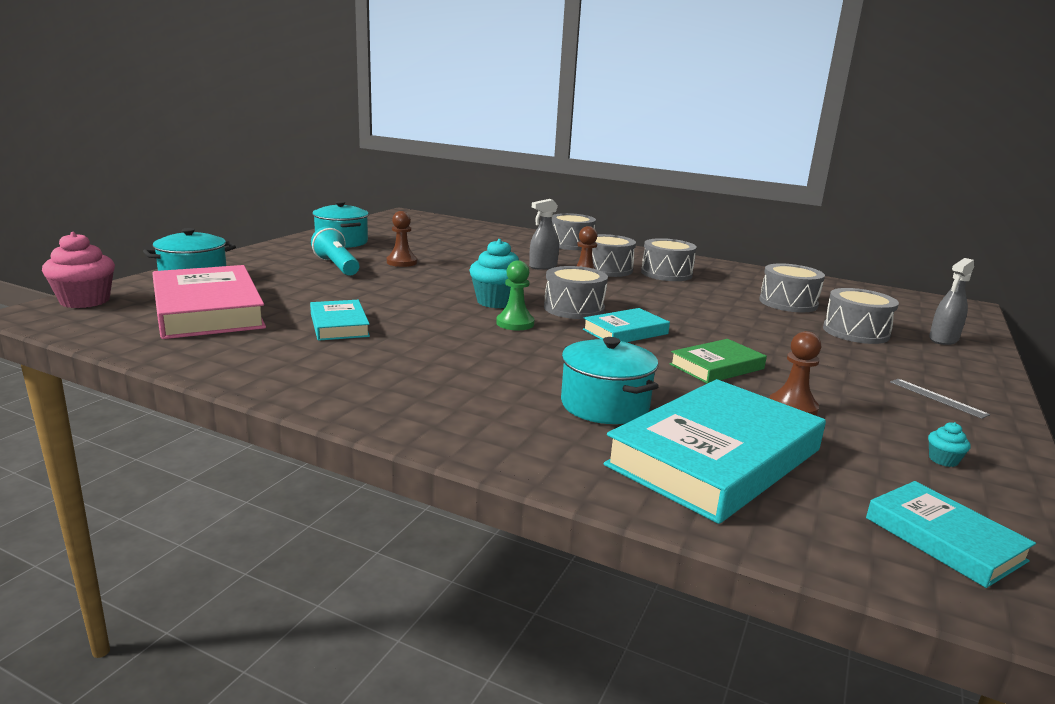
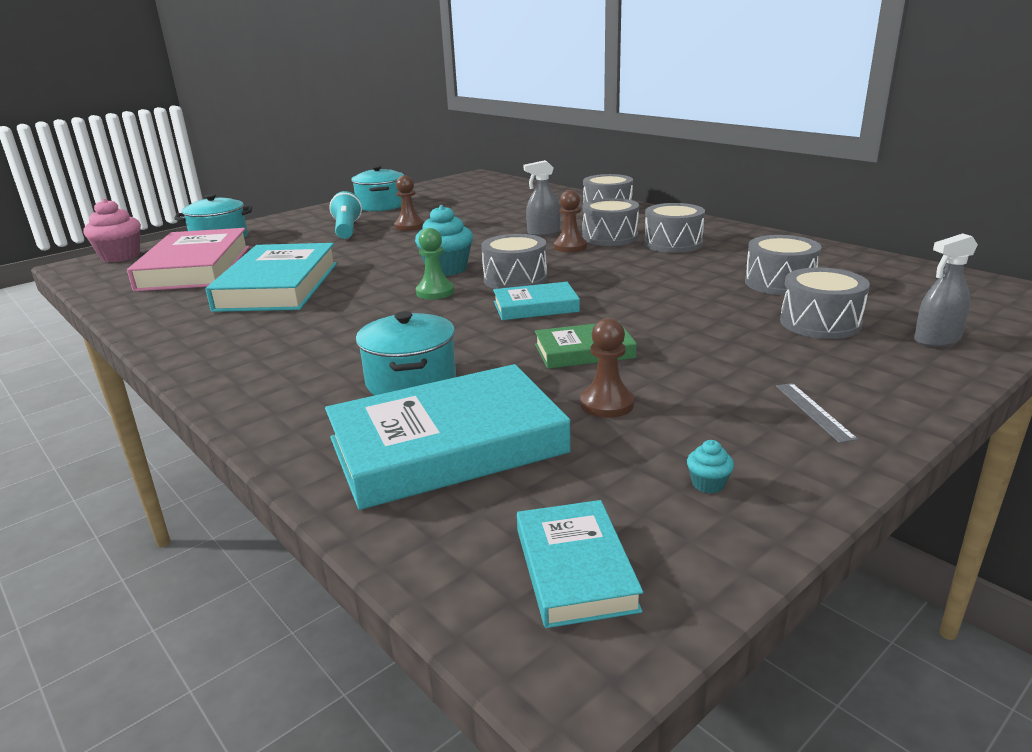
camera: 25 degrees right, 5 degrees up
turquoise book [310,300,370,341] -> turquoise book [206,243,337,312], size x1.88

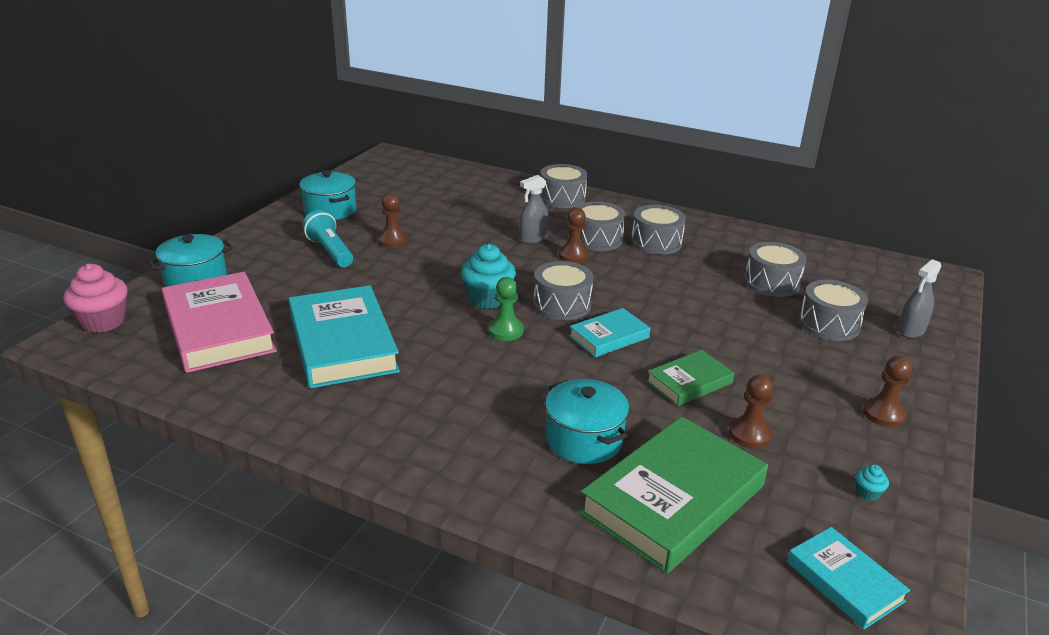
camera: 25 degrees left, 5 degrees up
turquoise book [325,364,571,510] -> green book [579,416,768,574]
grey ruler [776,383,858,443] -> brown pawn [863,356,912,427]

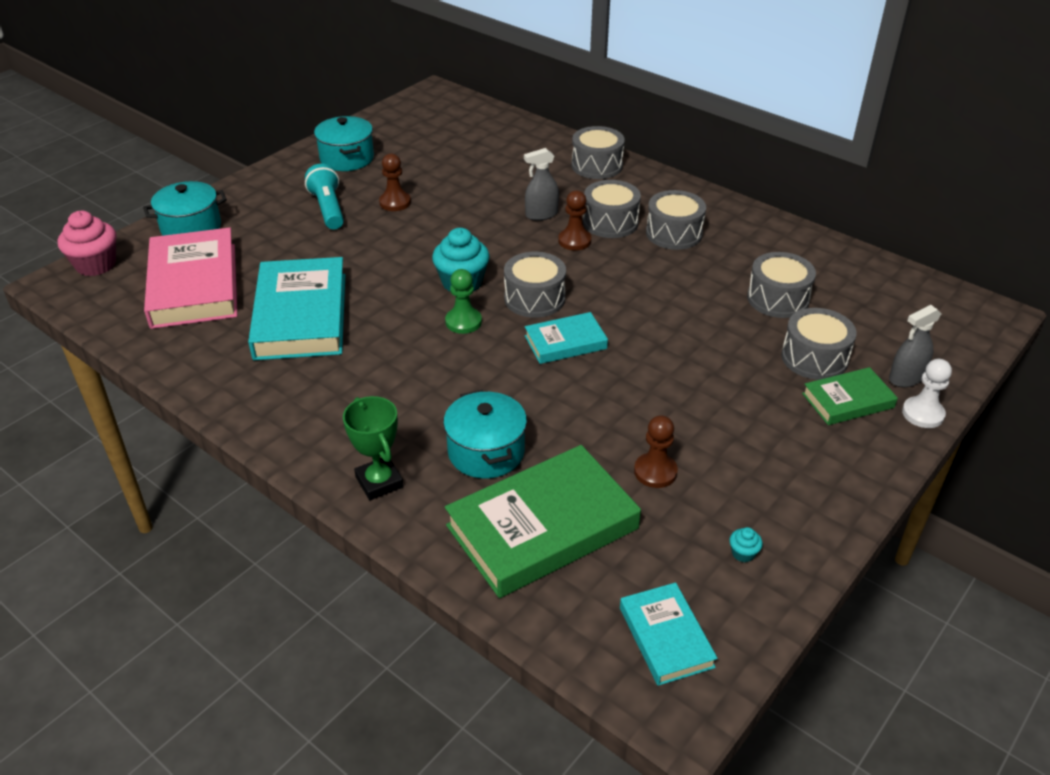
camera: 15 degrees right, 10 degrees up
green book [646,350,735,406] -> green book moved to [802,367,898,425]
brown pawn [863,356,912,427] -> none
none -> green trophy [343,396,404,500]
none -> white pawn [902,359,952,428]

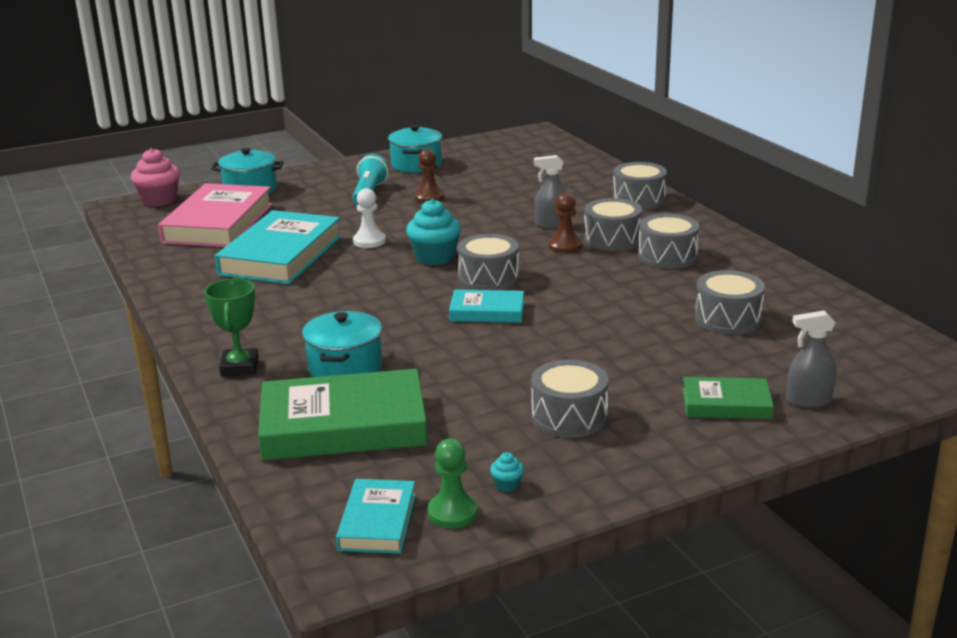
camera: 25 degrees right, 15 degrees down
green pawn [445,269,482,334] -> green pawn moved to [428,438,478,528]
brown pawn [634,415,678,488] -> none
grey drum [781,308,857,380] -> grey drum moved to [531,360,609,438]
white pawn [902,359,952,428] -> white pawn moved to [353,188,386,248]

